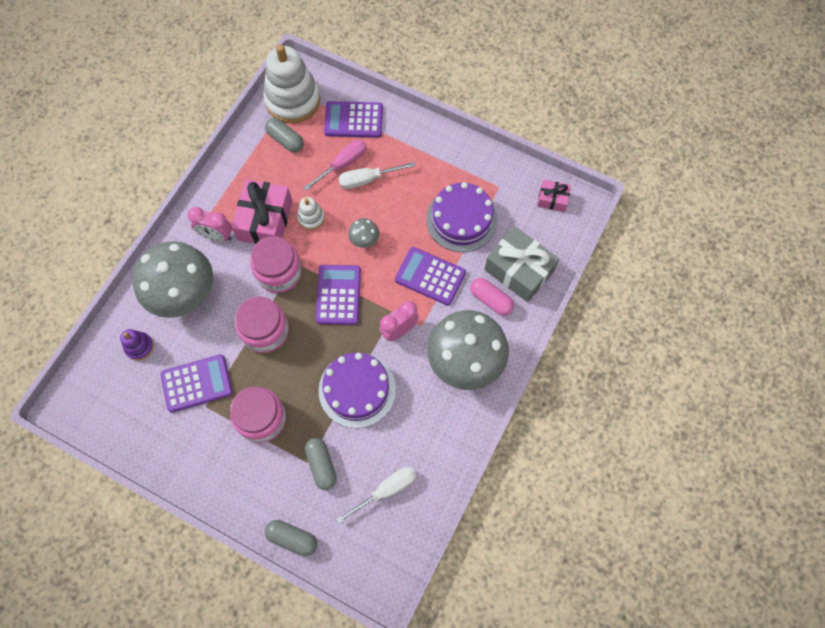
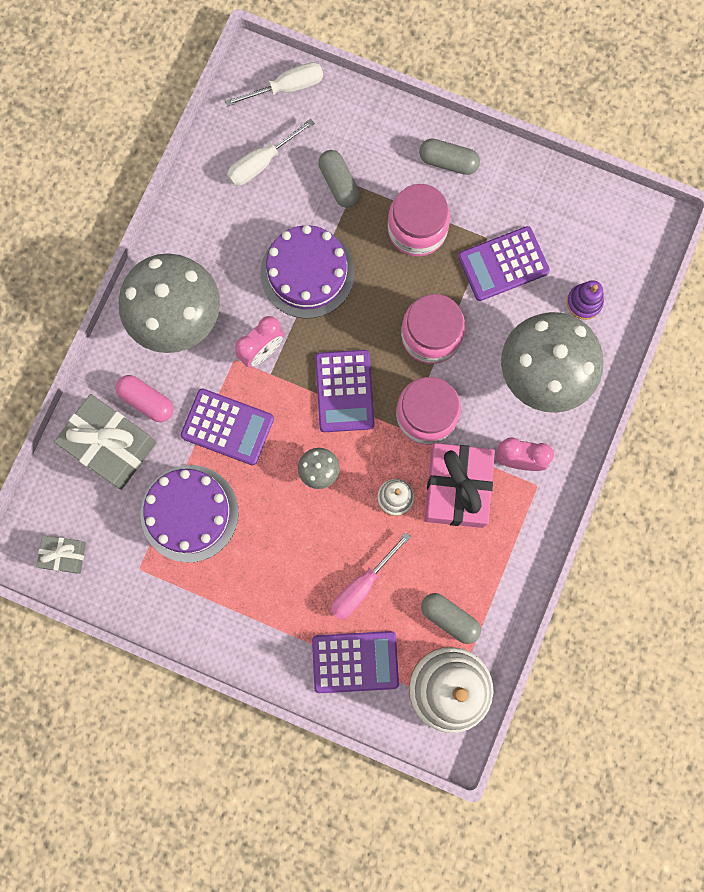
camera: 175 degrees right, 10 degrees up
grey capsule [265,520,317,556] -> grey capsule moved to [419,138,480,175]
white screwdriver [338,162,415,189] -> white screwdriver moved to [225,62,323,107]
pink gift [537,180,571,212] -> grey gift [36,536,86,574]

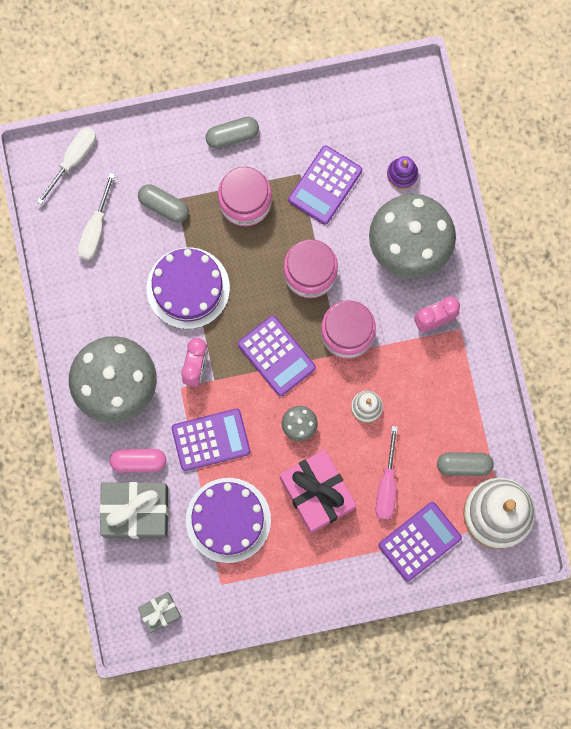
camera: 35 degrees left, 0 degrees up
pink gift [425,443,495,528] -> pink gift moved to [280,450,356,533]

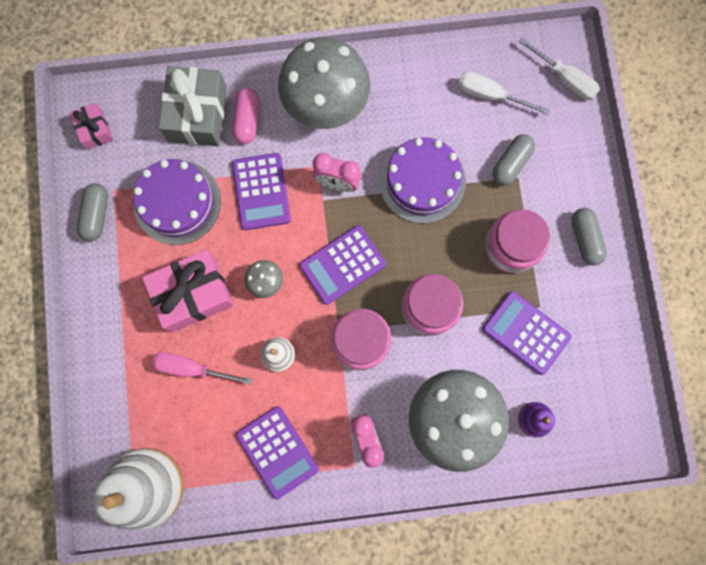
camera: 95 degrees right, 0 degrees up
grey gift [137,592,181,633] -> pink gift [70,103,113,150]
purple calculator [378,502,462,581] -> purple calculator moved to [236,406,319,499]
grey capsule [437,452,494,476] -> grey capsule moved to [77,183,108,241]

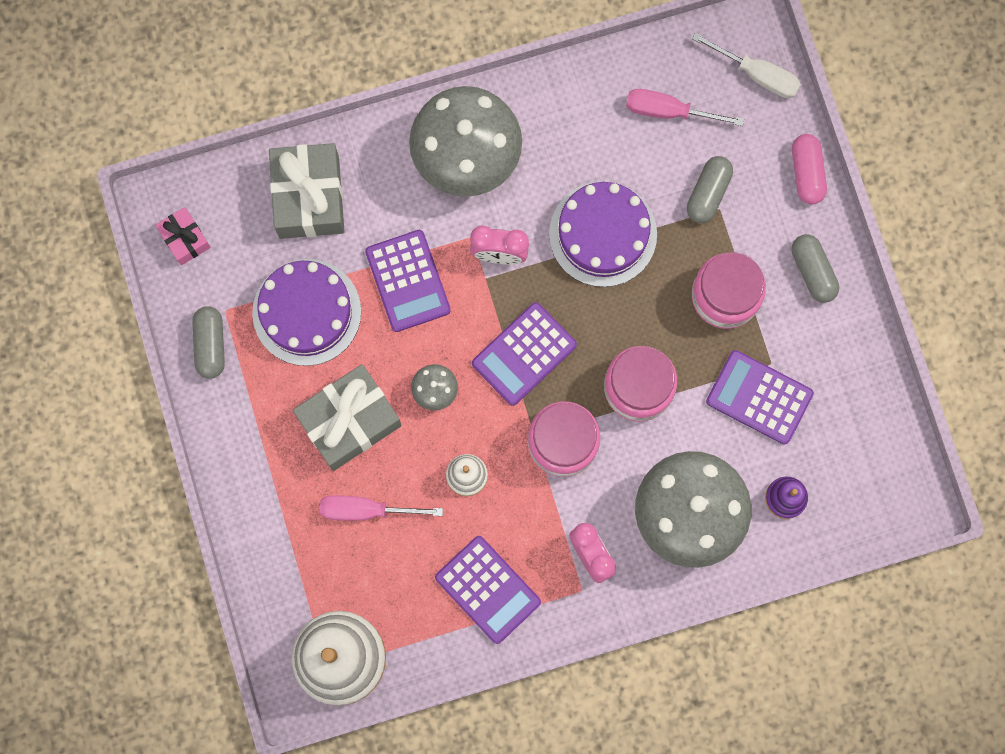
camera: 10 degrees left, 0 degrees up
pink gift [142,250,234,332] -> grey gift [293,364,402,471]
pink capsule [232,88,259,144] -> pink capsule moved to [792,134,827,204]
white screwdriver [458,72,550,115] -> pink screwdriver [626,89,744,126]

